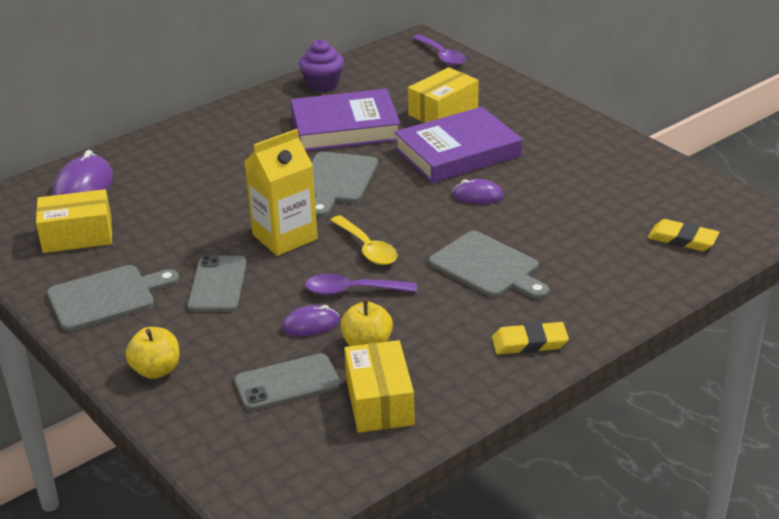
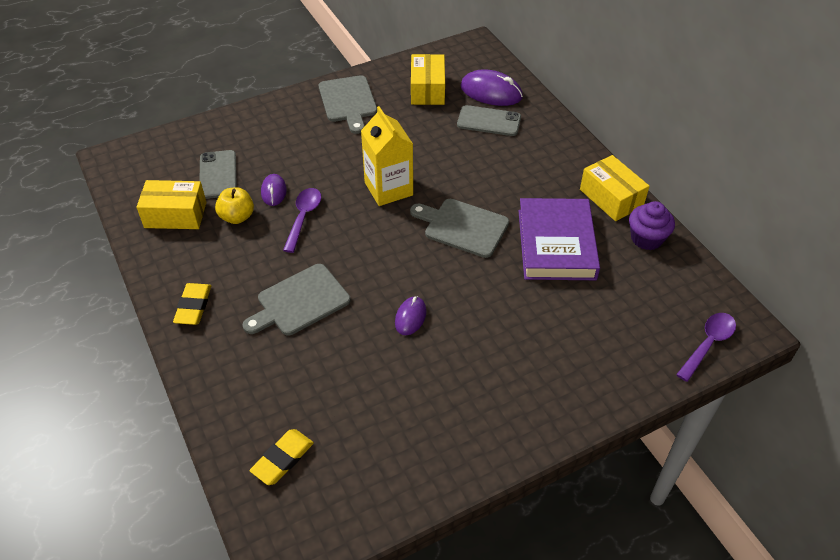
camera: 100 degrees right, 15 degrees up
yellow apple [126,327,180,379] -> none
grey phone [188,255,247,312] -> grey phone moved to [457,105,521,136]
yellow spoon [330,215,398,265] -> none
purple book [394,107,522,183] -> none
yellow box [408,67,479,123] -> yellow box moved to [580,155,650,221]
purple spoon [412,34,466,66] -> purple spoon turned 150 degrees clockwise [676,313,736,382]

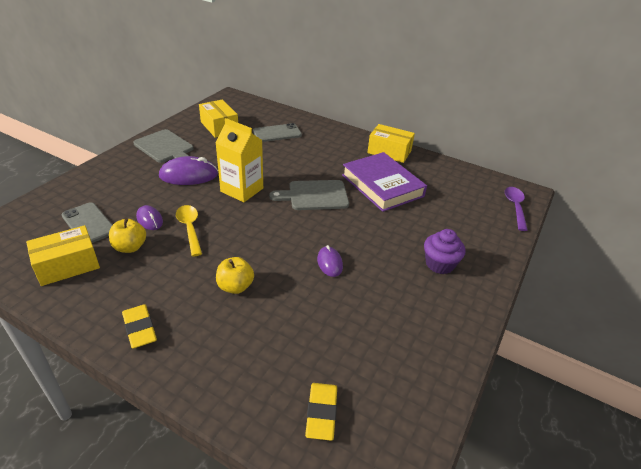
camera: 35 degrees left, 10 degrees down
grey cutting board [243,264,351,336] -> yellow apple [216,257,254,294]
purple spoon [283,188,321,253] -> yellow spoon [176,205,202,256]
purple mouse [460,70,523,106] -> purple mouse moved to [159,156,218,185]
purple cupcake [629,201,675,250] -> purple cupcake moved to [424,229,466,274]

